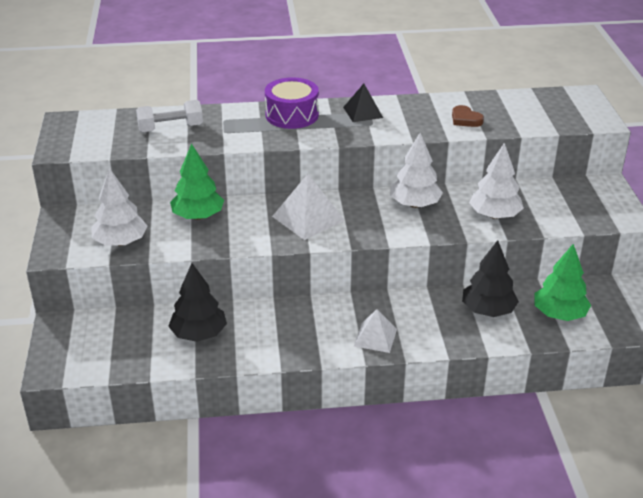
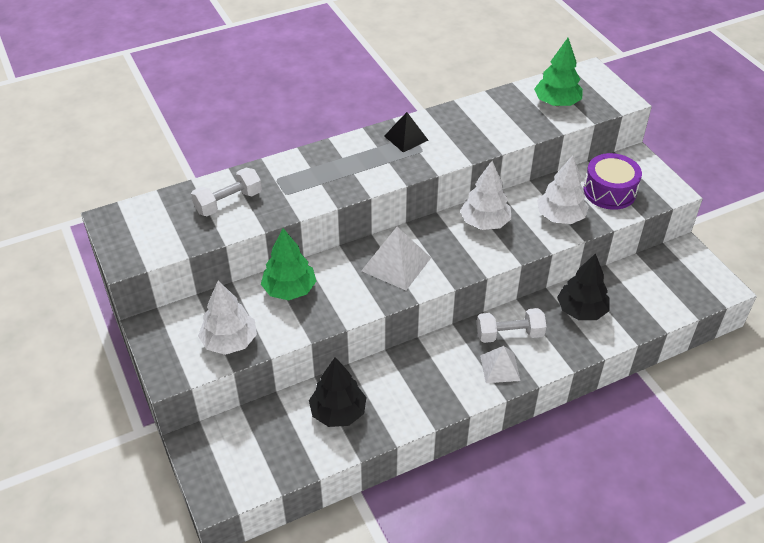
camera: 20 degrees left, 10 degrees up
purple drum [265,77,319,129] -> purple drum moved to [583,153,642,210]
brown heart [452,105,484,127] -> none
green tree [534,244,591,321] -> green tree moved to [534,38,583,106]
none -> white dumbbell [476,308,547,343]

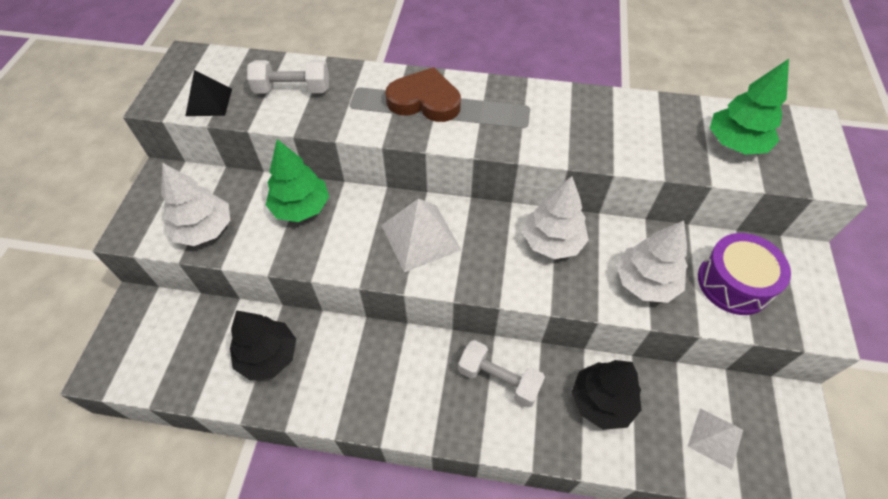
camera: 35 degrees right, 10 degrees up
black pyramid [384,112,428,152] -> black pyramid moved to [186,70,232,116]
white pyramid [480,346,521,383] -> white pyramid moved to [687,409,743,470]
none -> brown heart [385,67,461,122]

